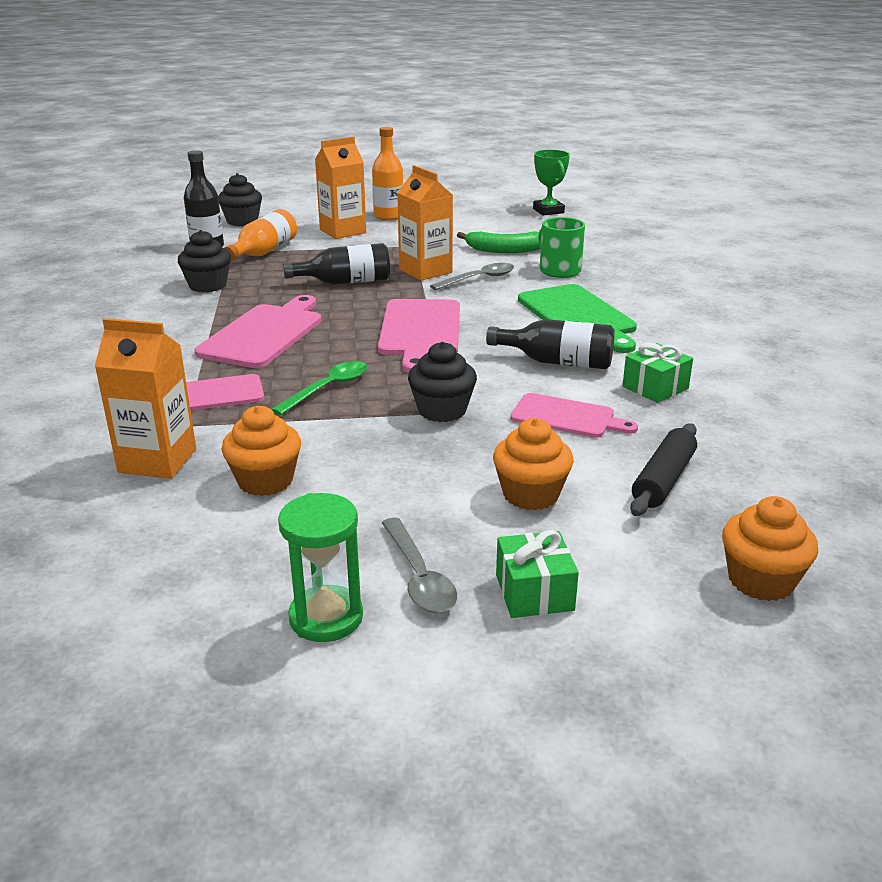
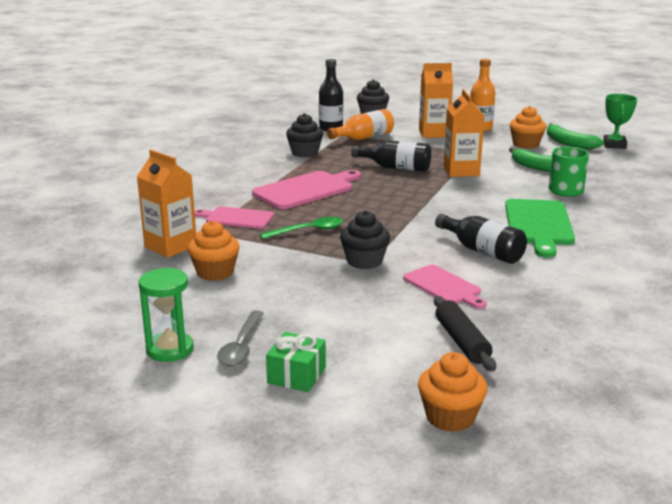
camera: 30 degrees right, 5 degrees down
pink cutting board [378,299,460,373] -> none
grey spoon [430,263,514,290] -> none
orange cupcake [493,418,574,510] -> orange cupcake moved to [509,106,546,149]
green gift [622,342,693,403] -> none
black rolling pin [630,423,697,516] -> black rolling pin turned 75 degrees counterclockwise [434,296,496,371]
none -> green banana [547,123,604,149]

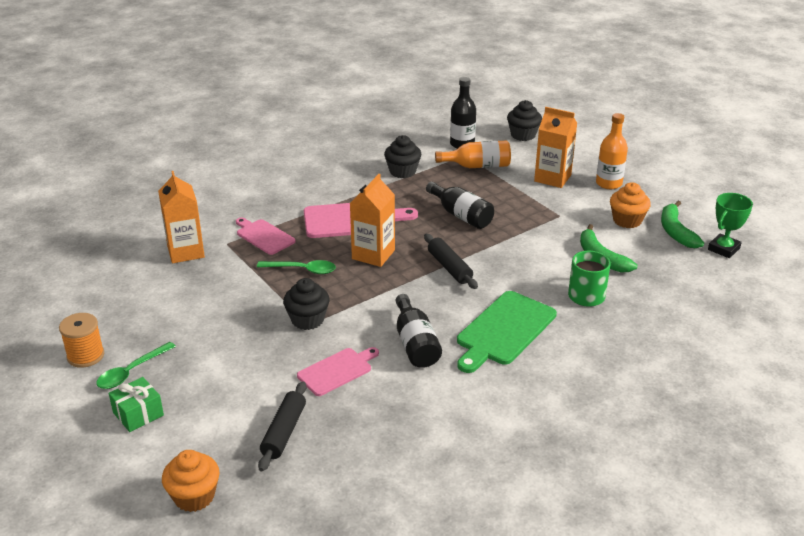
camera: 30 degrees right, 10 degrees up
green hourglass [139,268,194,362] -> orange spool [59,313,104,368]
orange cupcake [188,221,240,281] -> none
grey spoon [217,311,264,366] -> green spoon [96,342,176,389]
pink cutting board [403,265,487,309] -> pink cutting board turned 120 degrees counterclockwise [297,347,379,396]
orange carton [444,89,485,177] -> orange carton moved to [350,174,395,267]
none -> black rolling pin [424,234,478,289]

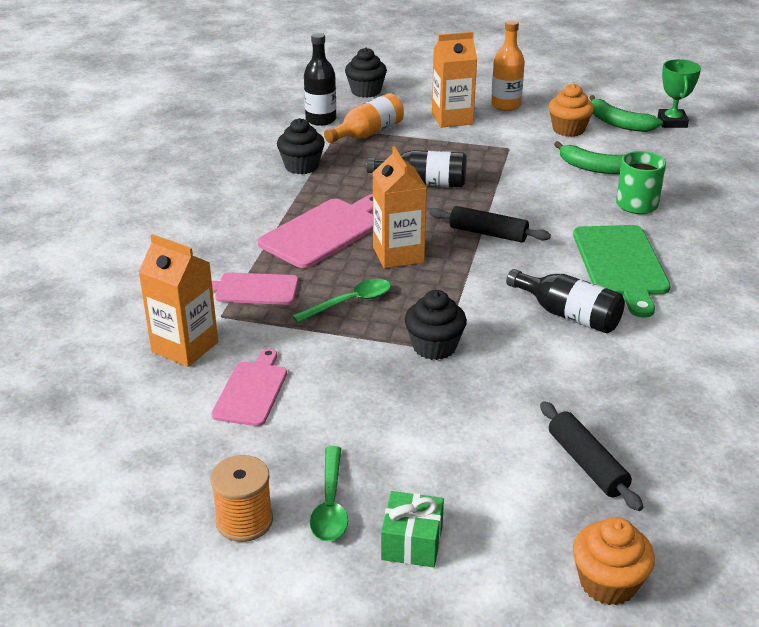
camera: 40 degrees left, 0 degrees up
pink cutting board [297,347,379,396] -> pink cutting board moved to [211,348,287,426]

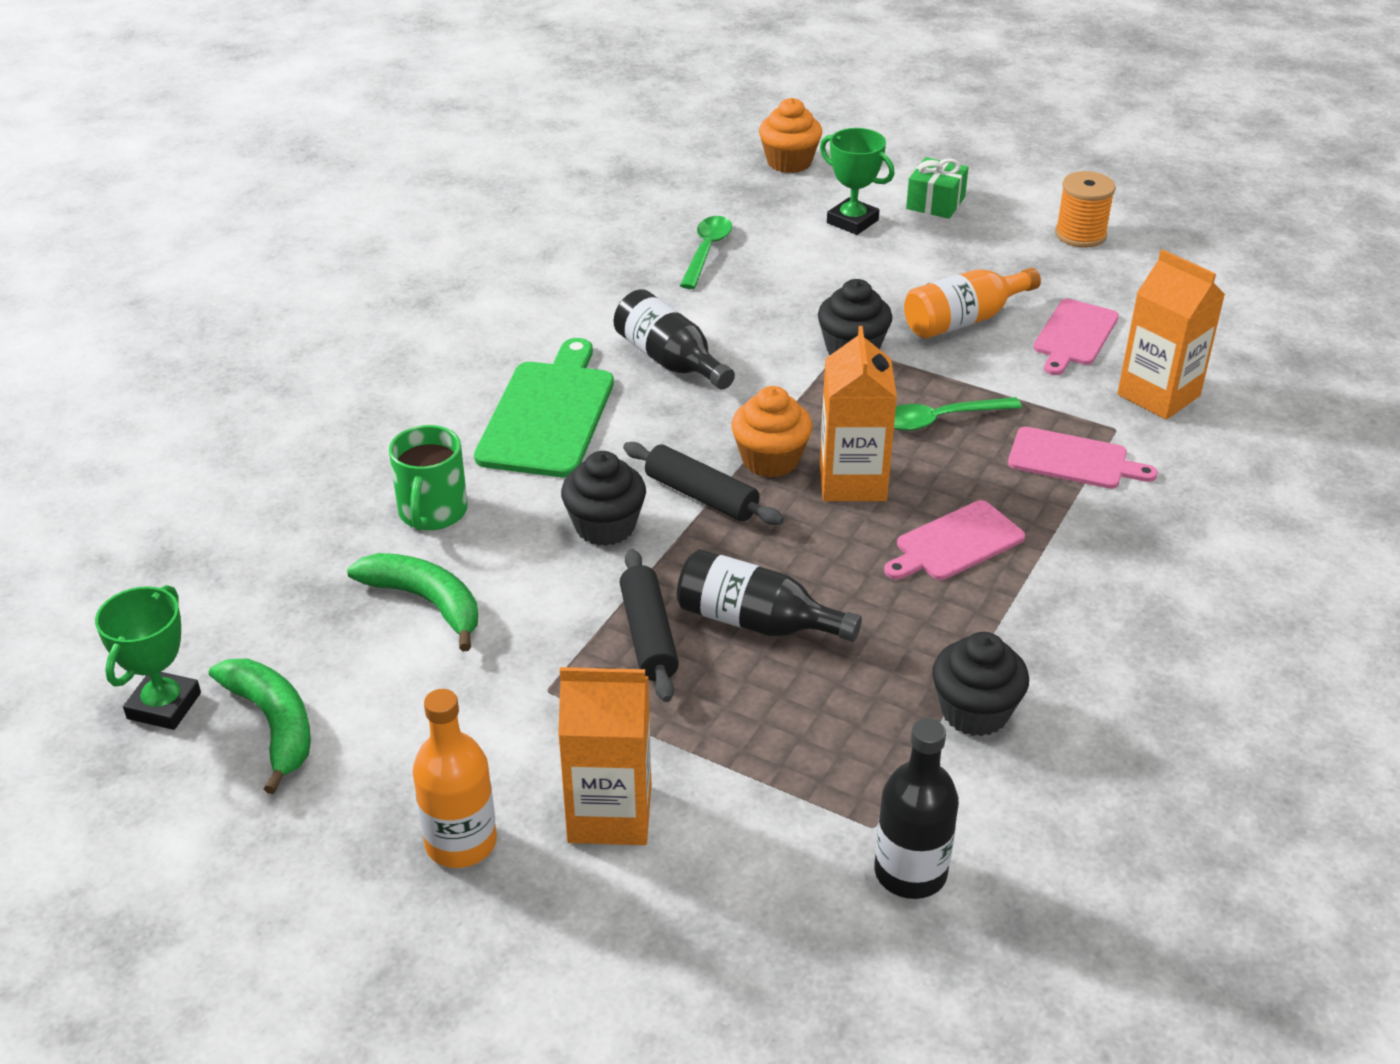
camera: 165 degrees left, 5 degrees up
pink cutting board [258,194,373,268] -> pink cutting board [884,500,1025,580], size x0.63
green spoon [310,446,348,542] -> green spoon moved to [680,216,732,289]
orange bottle [324,93,404,143] -> orange bottle moved to [904,268,1041,339]
black cupcake [345,47,387,98] -> black cupcake moved to [561,451,646,546]
black rolling pin [540,401,643,511] -> black rolling pin moved to [619,549,679,702]
orange cupcake [549,84,594,137] -> orange cupcake moved to [731,386,812,478]
none -> green trophy [820,128,895,235]

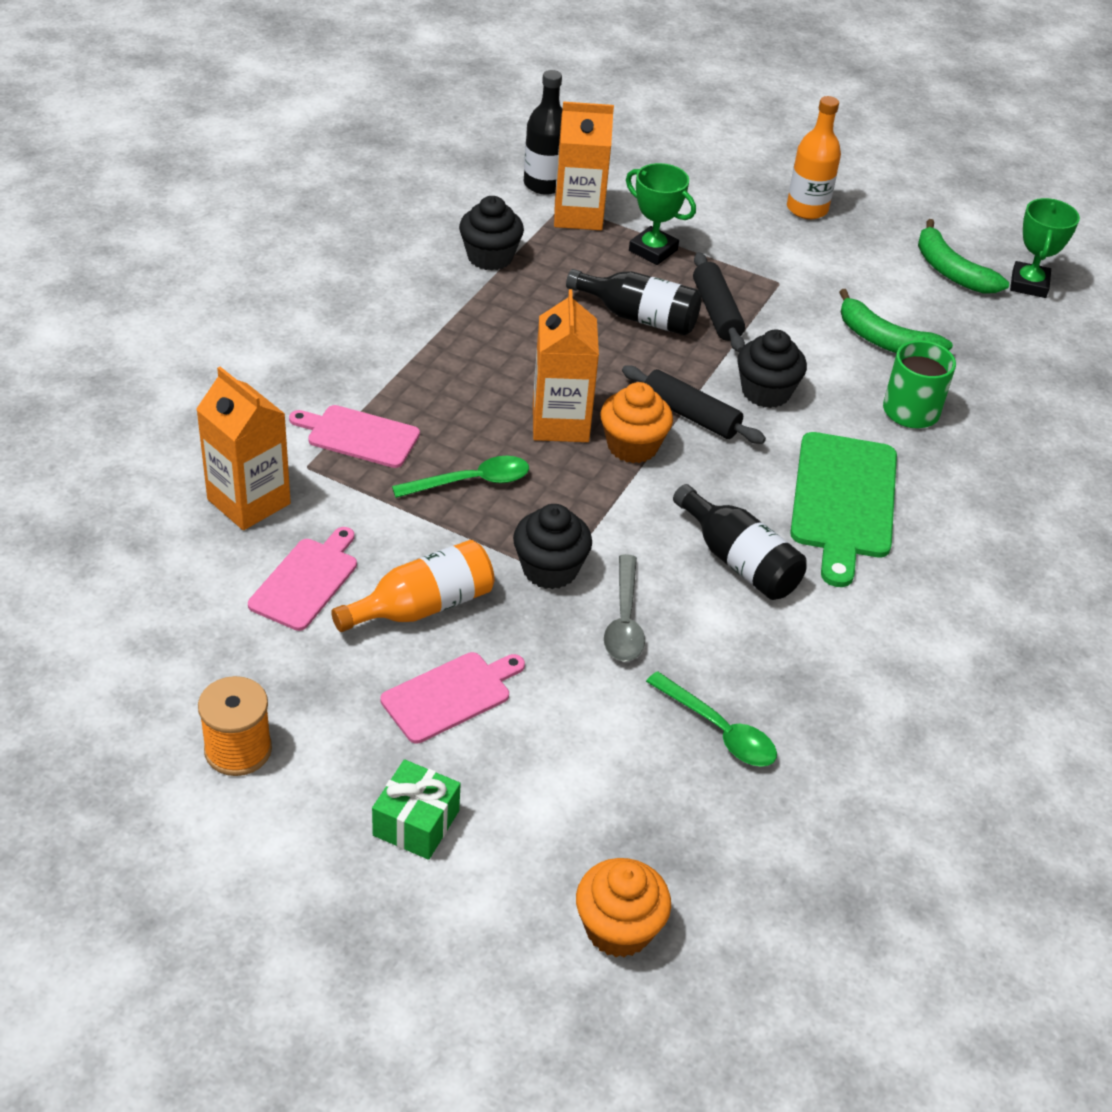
camera: 175 degrees right, 5 degrees up
orange carton [558,667,651,845] -> orange carton moved to [554,101,614,230]
green spoon [680,216,732,289] -> green spoon turned 60 degrees counterclockwise [646,671,777,767]
green trophy [820,128,895,235] -> green trophy moved to [626,163,696,265]
pink cutting board [884,500,1025,580] -> pink cutting board moved to [380,652,525,743]
none -> grey spoon [604,554,645,662]

